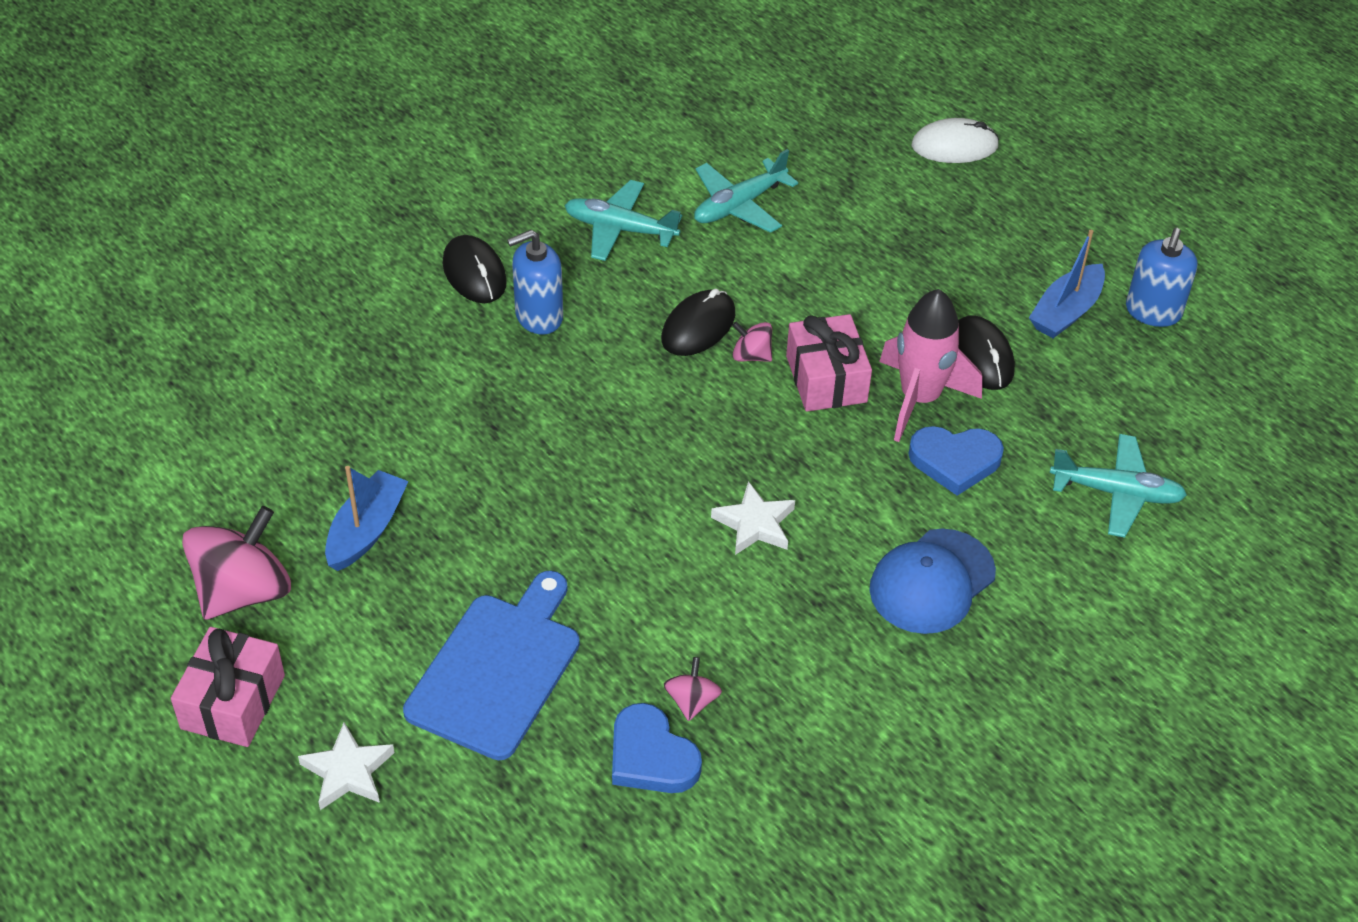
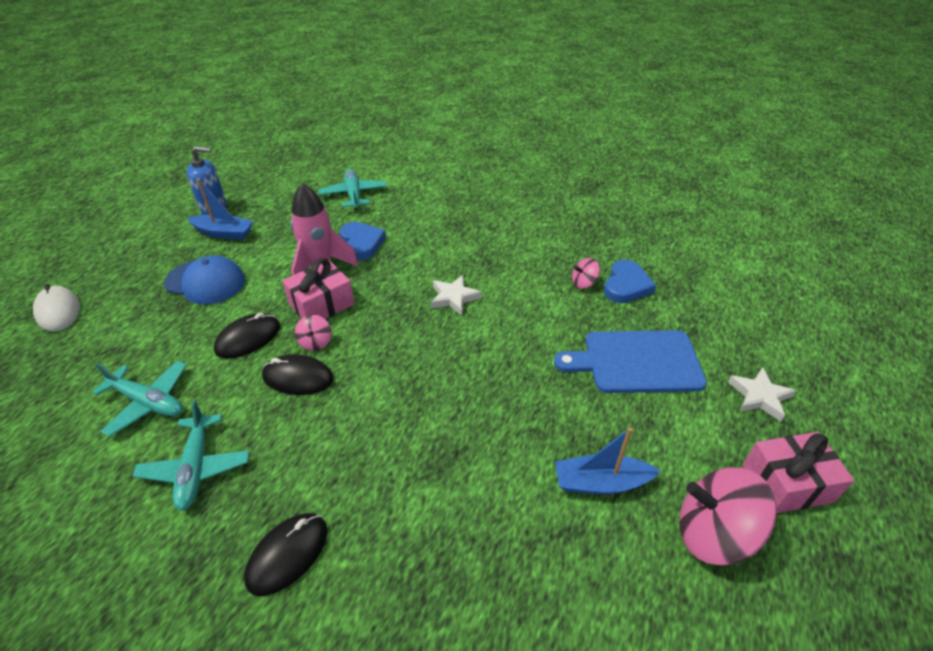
camera: 115 degrees left, 5 degrees down
blue soap dispenser [507,230,563,334] -> none
blue cap [869,529,996,634] -> blue cap moved to [164,255,245,305]
black mouse [958,315,1015,390] -> black mouse moved to [214,313,280,358]

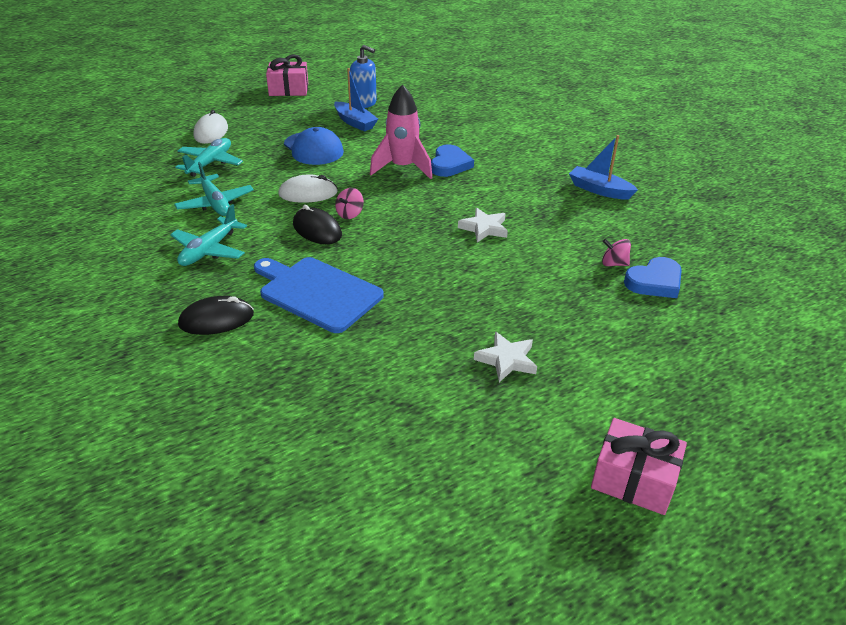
camera: 35 degrees right, 5 degrees down
black mouse [214,313,280,358] -> white mouse [278,174,338,203]
pink gift [282,258,355,319] -> pink gift moved to [266,55,308,96]
turquoise plane [319,169,387,210] -> turquoise plane moved to [175,138,243,177]
blue cutting board [554,330,707,393] -> blue cutting board moved to [254,257,384,333]
blue boat [555,427,660,494] -> blue boat moved to [569,135,638,200]
pink spinning top [679,468,777,565] -> none
white star [728,367,796,422] -> white star moved to [474,331,537,382]

